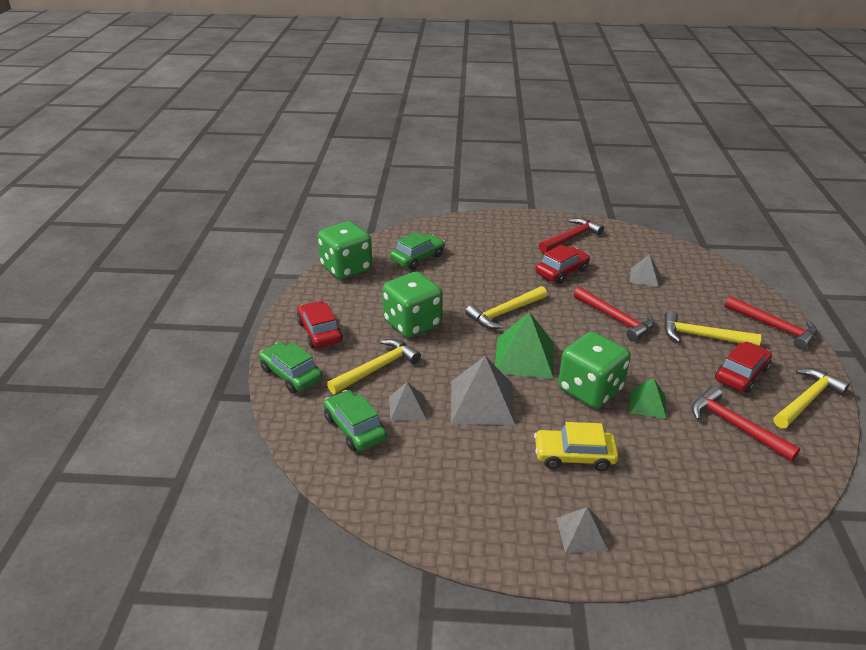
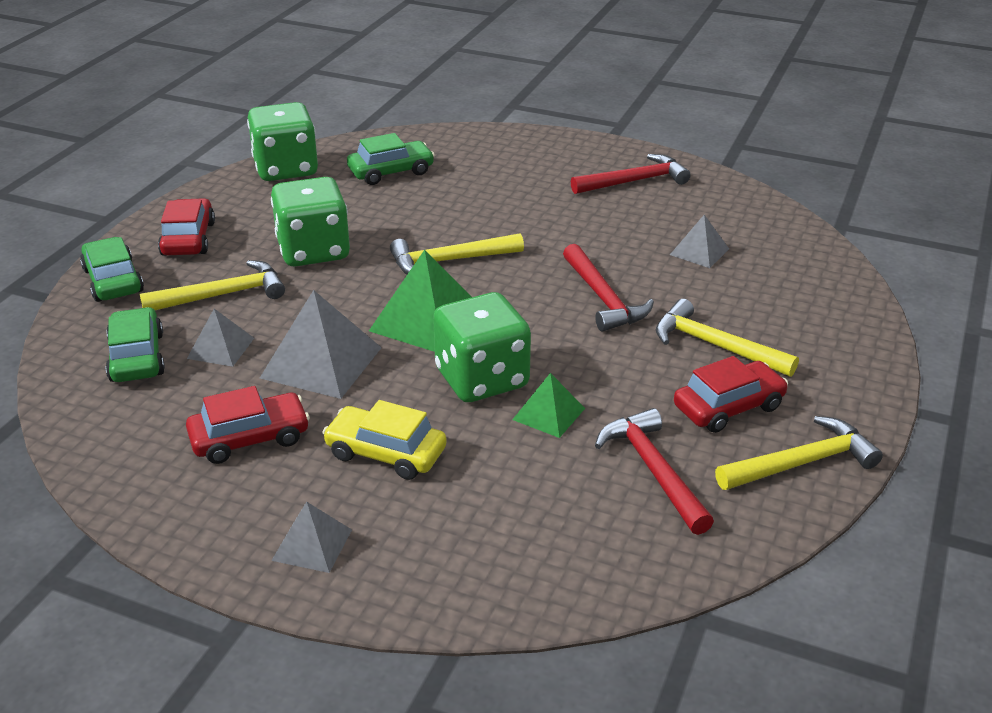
camera: 20 degrees right, 0 degrees up
red car [536,245,590,284] -> red car moved to [186,386,310,464]
red hammer [724,296,817,350] -> none

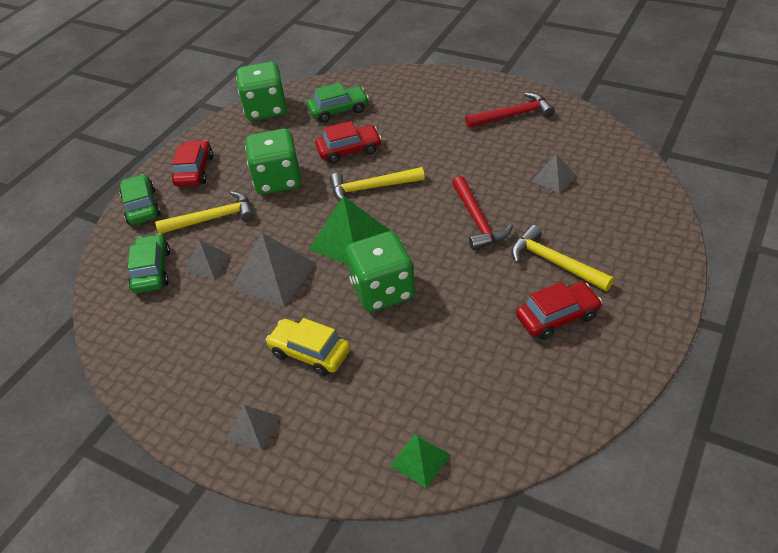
camera: 10 degrees right, 10 degrees up
red car [186,386,310,464] -> red car moved to [315,121,382,164]
green pyramid [512,373,585,438] -> green pyramid moved to [390,434,451,488]
red hammer [595,408,714,535] -> none
yellow hammer [715,416,883,490] -> none

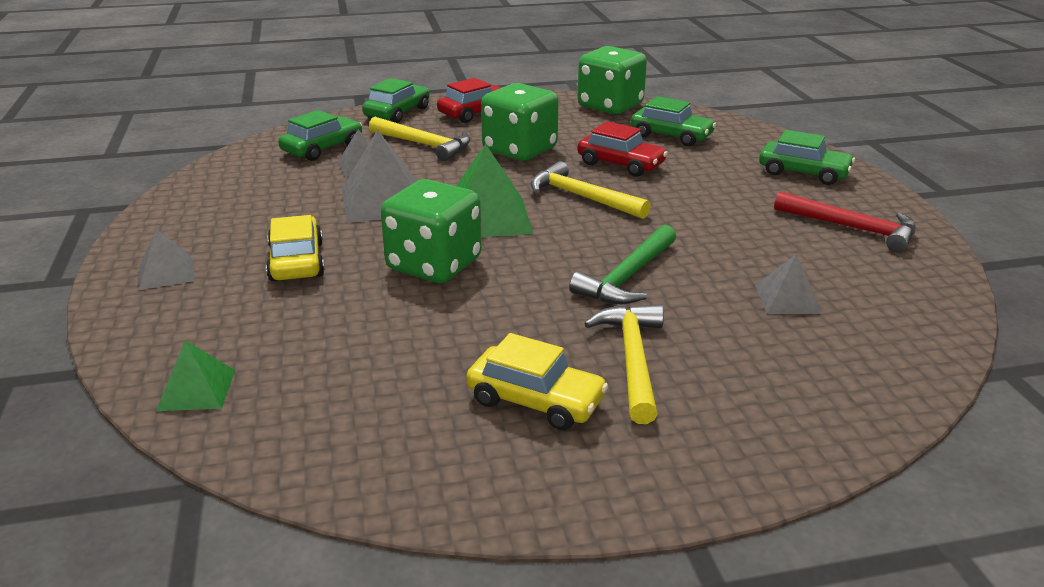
camera: 45 degrees right, 15 degrees down
red hammer [452,176,513,250] -> green hammer [569,225,676,304]
red car [516,282,602,340] -> yellow car [466,333,608,430]
none -> green car [759,130,855,185]

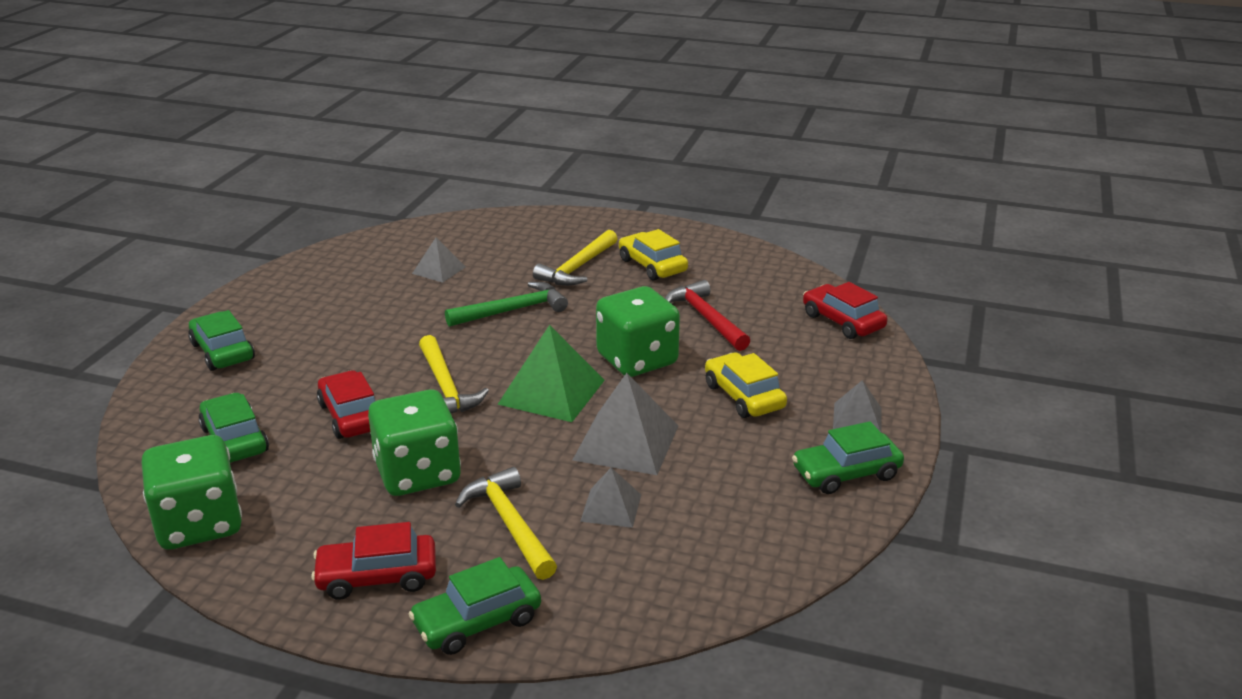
camera: 150 degrees left, 0 degrees up
green pyramid [156,340,235,411] -> red car [803,282,887,339]
yellow car [266,215,325,281] -> yellow car turned 135 degrees clockwise [705,352,787,418]
green car [278,110,362,161] -> green car moved to [792,421,904,494]
red hammer [774,191,916,252] -> red hammer moved to [665,280,750,351]

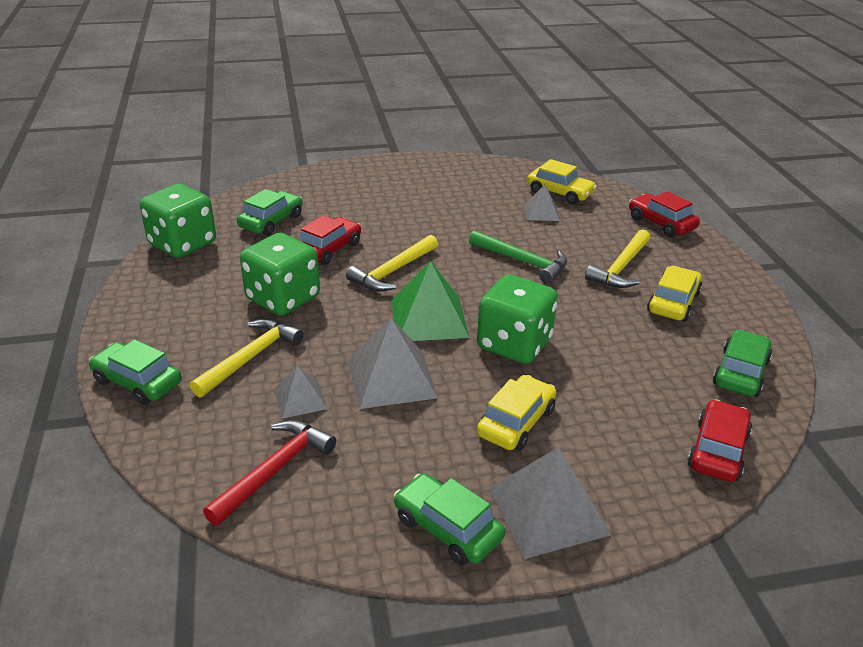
camera: 60 degrees right, 5 degrees up
green car [188,310,255,371] -> green car moved to [713,330,772,397]
red car [311,522,436,600] -> red car moved to [629,191,700,237]
yellow hammer [533,230,618,286] -> yellow hammer turned 60 degrees counterclockwise [585,229,650,288]
red hammer [665,280,750,351] -> red hammer moved to [203,420,336,526]
grey pyramid [833,380,882,433] -> grey pyramid [488,447,612,559], size x1.77
none -> yellow car [527,159,597,204]

